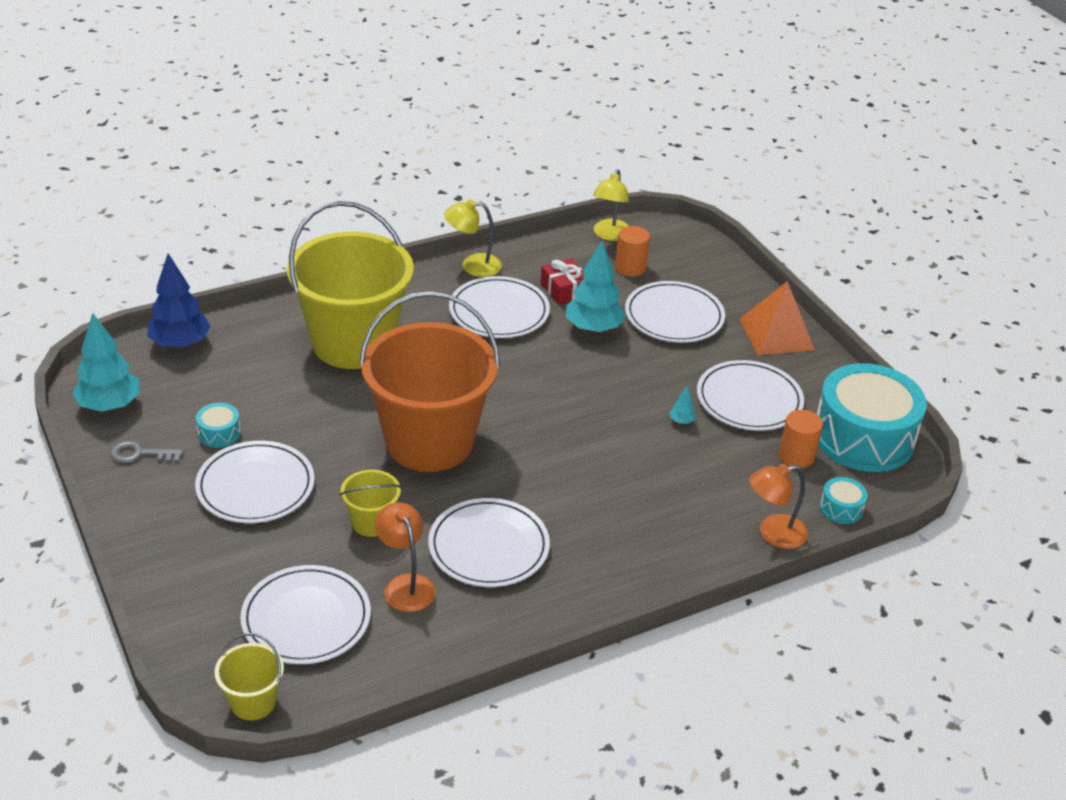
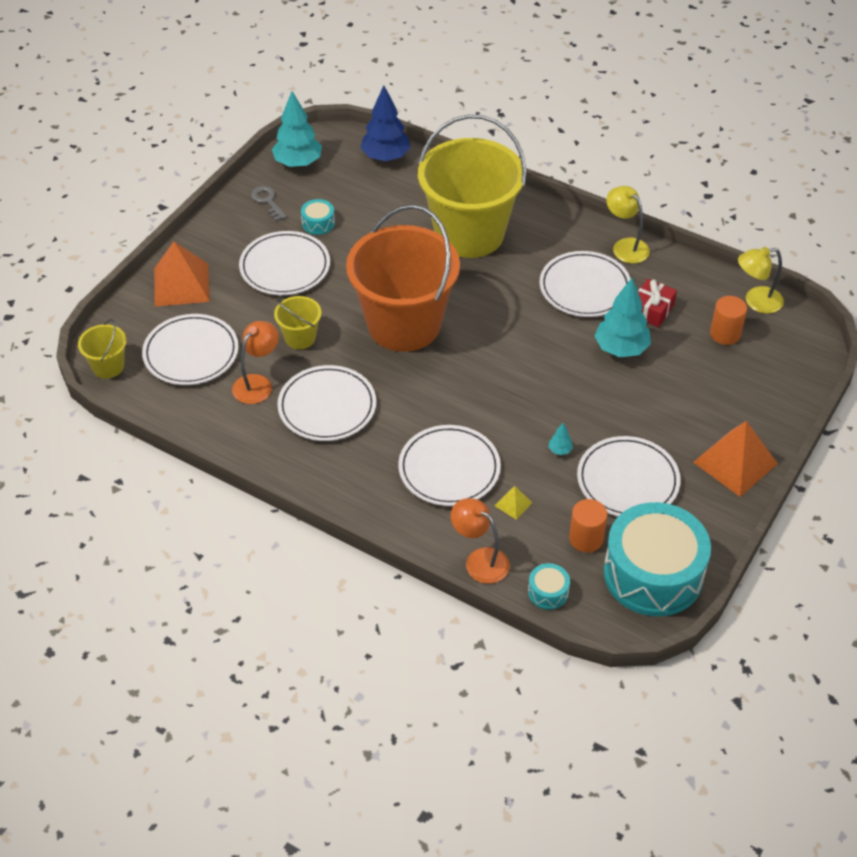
camera: 60 degrees right, 10 degrees up
white plate [625,281,725,343] -> white plate moved to [398,425,501,506]
none -> orange pyramid [154,242,210,307]
none -> yellow pyramid [495,486,533,520]

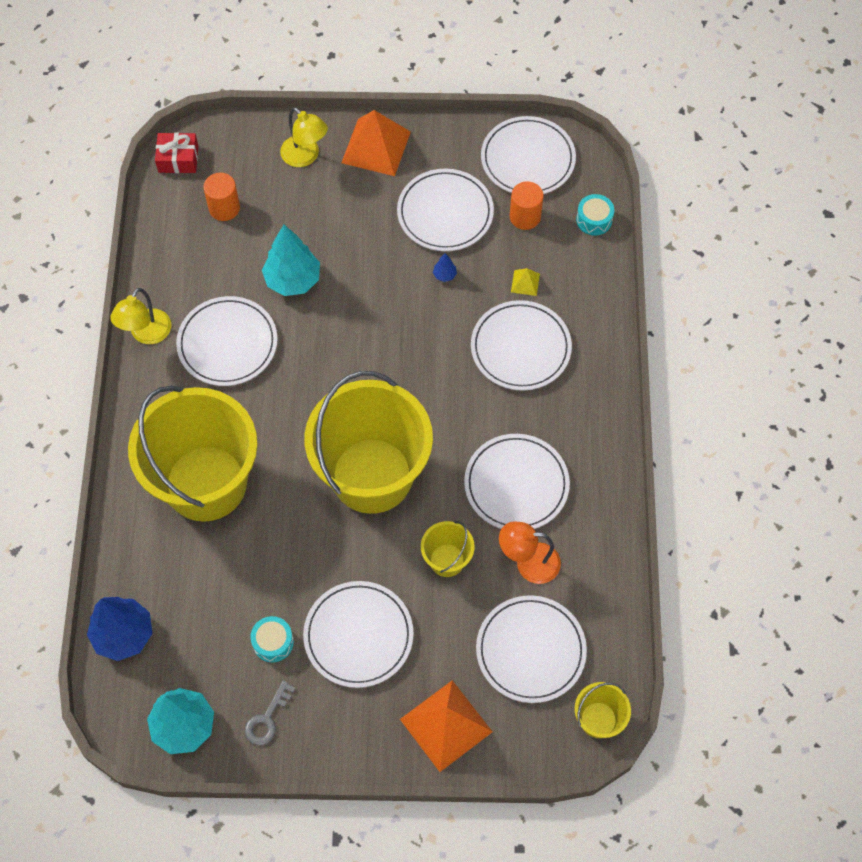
camera: 120 degrees left, 15 degrees up
orange bucket [346,205,460,352] -> yellow bucket [304,371,433,514]
orange lamp [451,498,510,584] -> none
turquoise tree [548,423,573,455] -> blue tree [433,253,457,282]
turquoise drum [604,502,711,616] -> white plate [481,116,576,194]
red gift [638,279,677,327] -> red gift moved to [155,133,198,173]
yellow lamp [738,247,784,314] -> yellow lamp moved to [280,107,328,167]

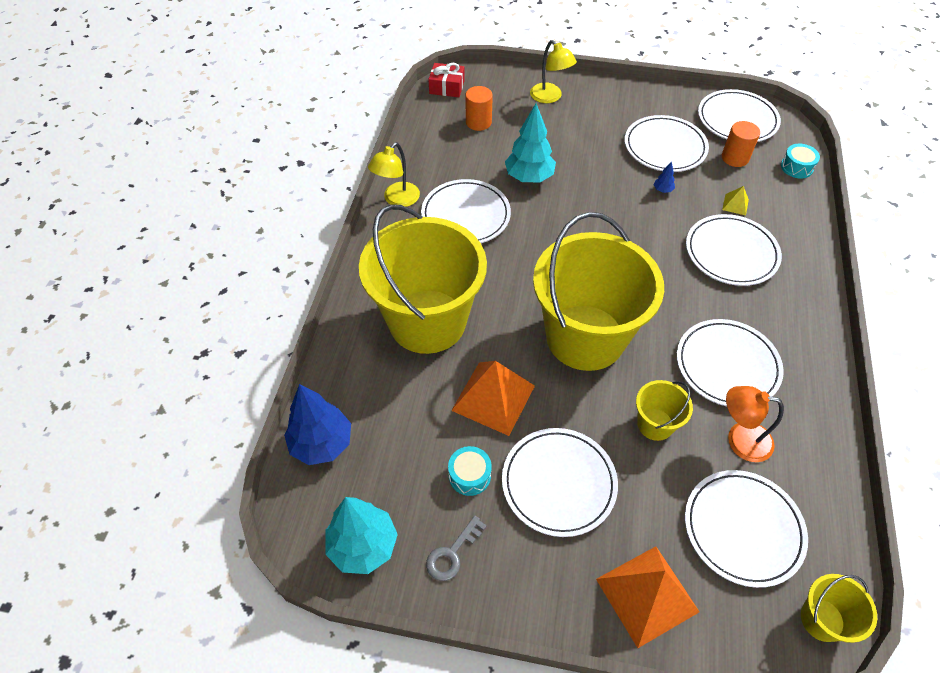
camera: 10 degrees right, 10 degrees down
orange pyramid [341,110,411,176] -> orange pyramid moved to [451,361,535,436]

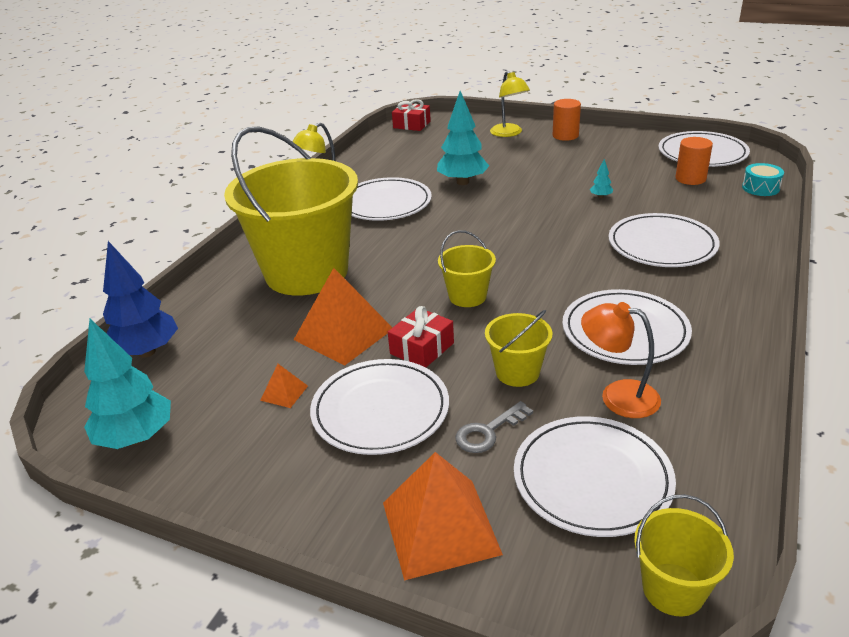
camera: 15 degrees right, 20 degrees down
grey key [426,516,487,581] -> grey key moved to [455,401,533,453]
turquoise drum [448,446,492,496] -> orange pyramid [260,364,308,408]
orange cylinder [466,86,493,131] -> orange cylinder moved to [553,99,581,141]
yellow bucket [533,212,664,371] -> yellow bucket [438,230,496,307], size x0.42
white plate [624,115,709,172] -> none
blue tree [654,161,675,193] -> turquoise tree [590,159,613,198]
yellow pyramid [722,186,749,215] -> none
none -> red gift [388,306,454,367]

